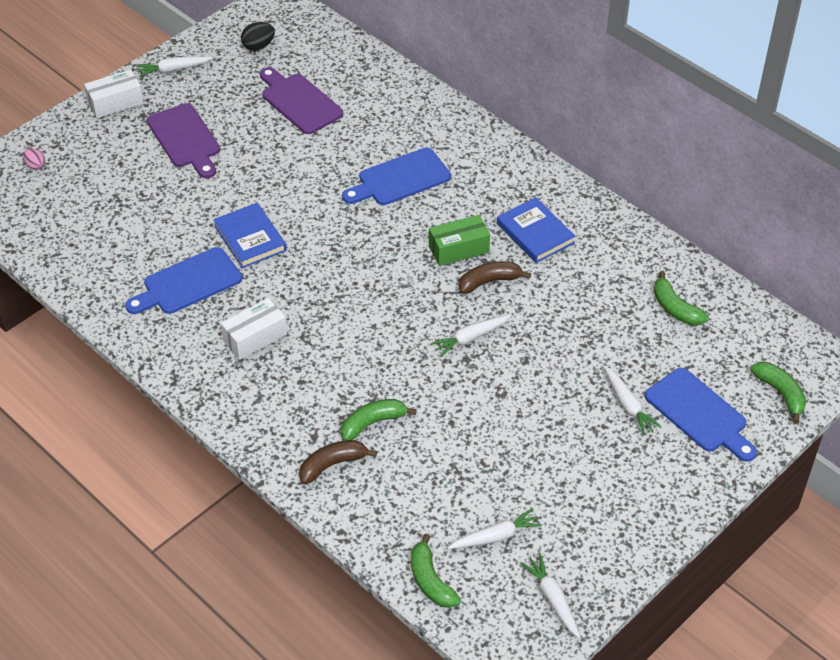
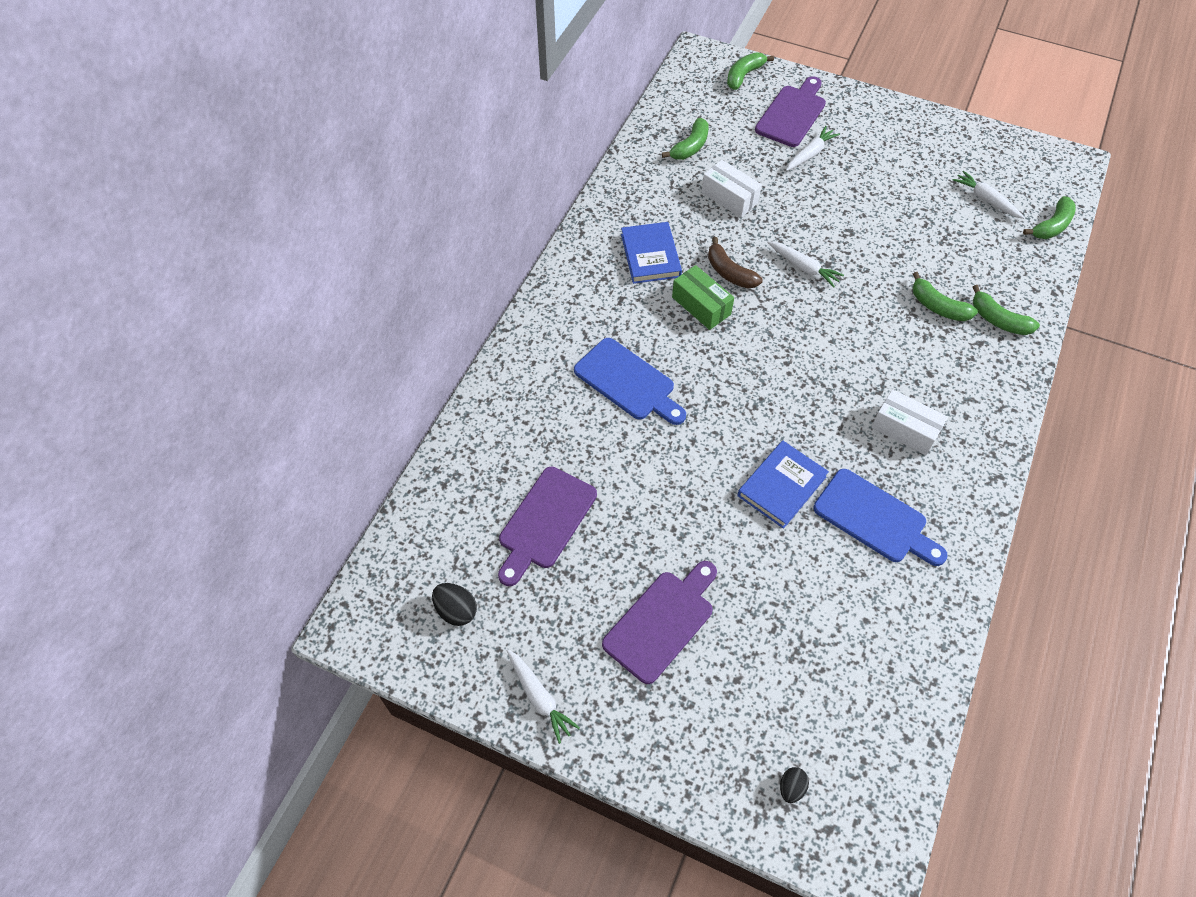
camera: 110 degrees left, 10 degrees up
pink egg [23,148,45,170] -> black egg [780,767,809,803]
white box [84,70,144,118] -> white box moved to [702,160,762,218]
brown banana [299,440,377,484] -> green banana [973,285,1040,335]
blue book [497,197,576,263] -> blue book turned 45 degrees counterclockwise [621,222,682,284]
white carrot [520,554,581,639] -> none
blue cutting board [645,368,757,462] -> purple cutting board [755,76,826,147]

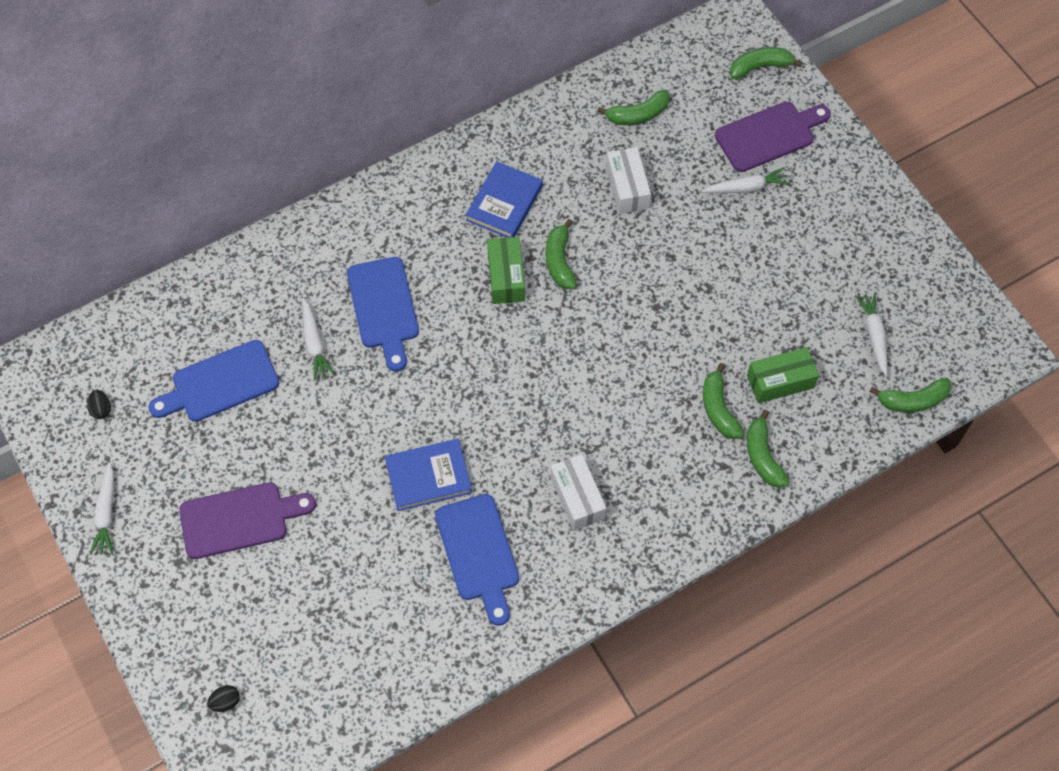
camera: 35 degrees right, 5 degrees up
black egg [432,583,477,626] -> black egg [87,390,111,419], size x0.67
purple cutting board [498,467,597,586] -> blue cutting board [148,340,279,422]
brown banana [708,237,763,288] -> green banana [546,219,577,289]
white carrot [767,241,844,287] -> white carrot moved to [302,298,335,381]
none -> green box [747,347,819,403]

